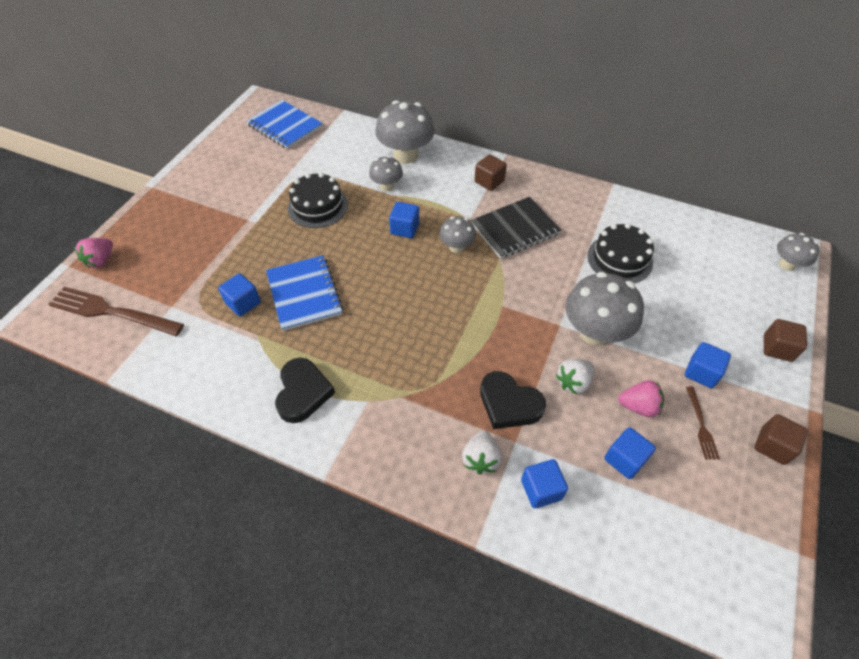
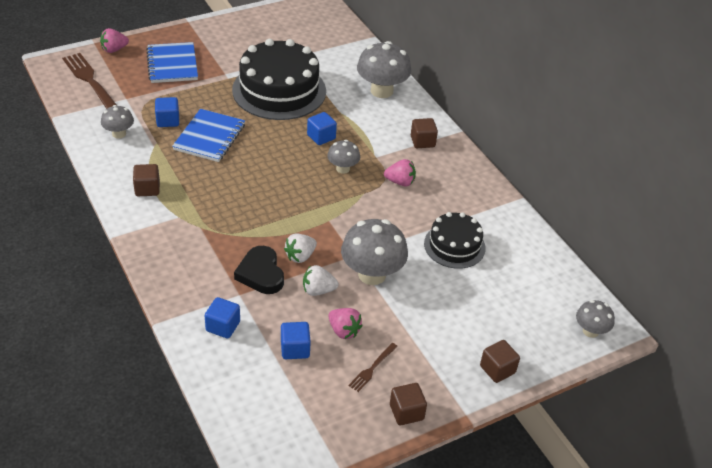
camera: 35 degrees right, 10 degrees down
blue notebook [246,100,323,149] -> blue notebook moved to [146,42,198,83]
black heart [275,358,335,423] -> brown cube [133,164,160,196]
black cake [288,173,348,228] -> black cake [232,39,326,120], size x1.78
grey mushroom [369,156,403,191] -> grey mushroom moved to [101,105,134,139]
white strawberry [462,431,501,475] -> white strawberry moved to [284,233,317,263]
black notebook [471,197,561,259] -> pink strawberry [384,159,416,187]
blue cube [685,342,731,388] -> none

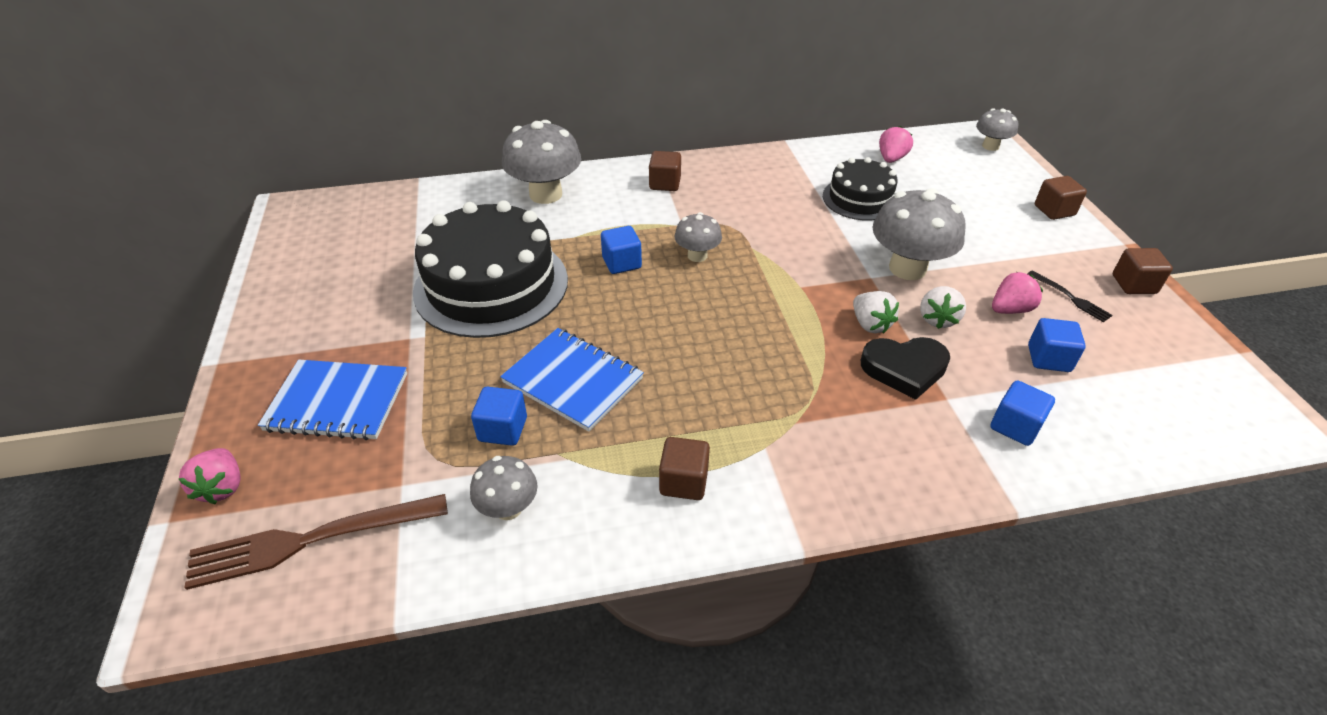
camera: 70 degrees left, 0 degrees up
brown fork [349,343,398,392] -> black fork [1027,270,1113,322]
pink strawberry [384,159,416,187] -> pink strawberry moved to [879,126,913,163]

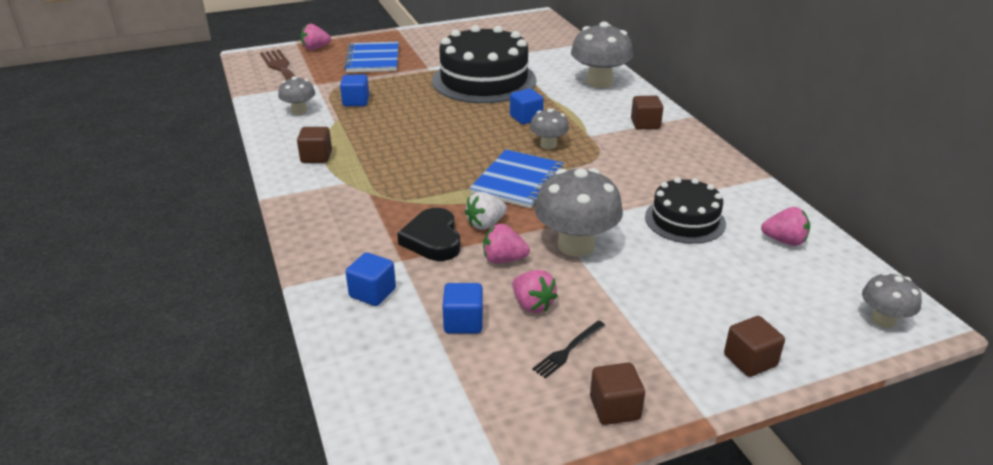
camera: 80 degrees right, 10 degrees down
blue notebook [500,328,644,432] -> blue notebook moved to [469,150,564,208]
white strawberry [920,286,966,329] -> pink strawberry [483,224,530,263]

